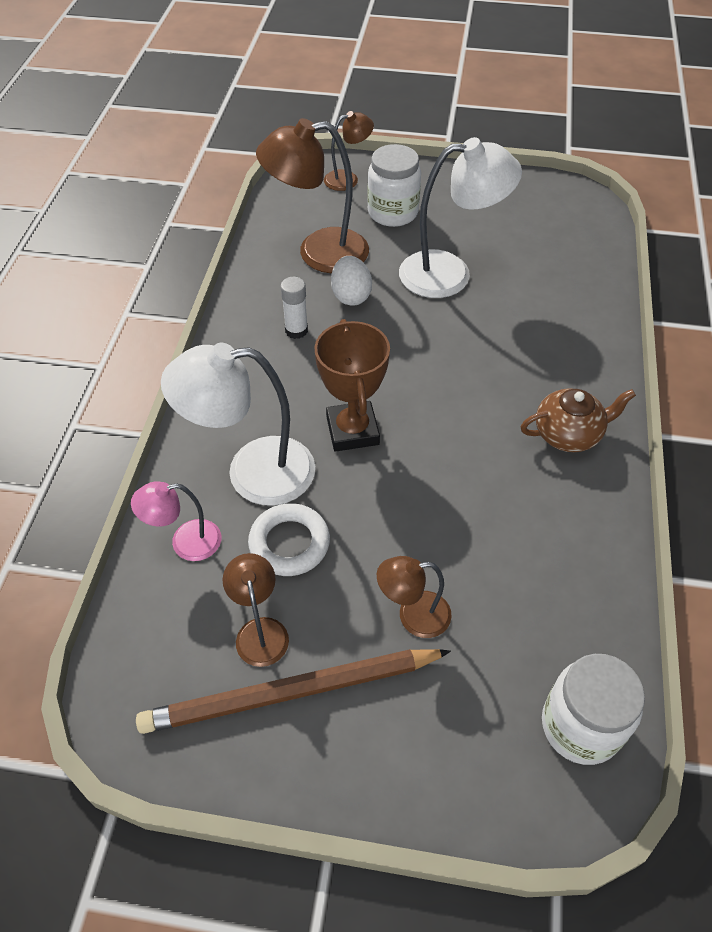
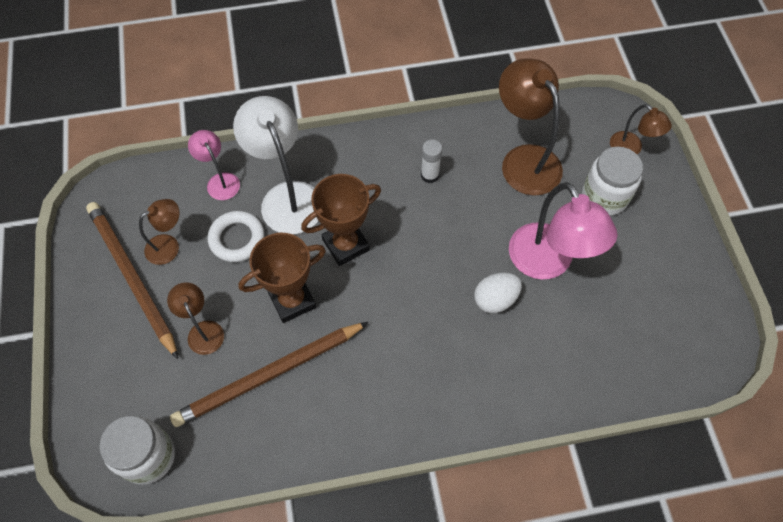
camera: 70 degrees right, 10 degrees up
white egg [331,256,372,306] -> white egg moved to [474,273,522,313]
white lamp [399,137,522,298] -> pink lamp [509,182,617,280]
brown teapot [521,388,636,452] -> none
none -> brown pencil [170,322,368,427]
none -> brown trophy [238,233,326,323]

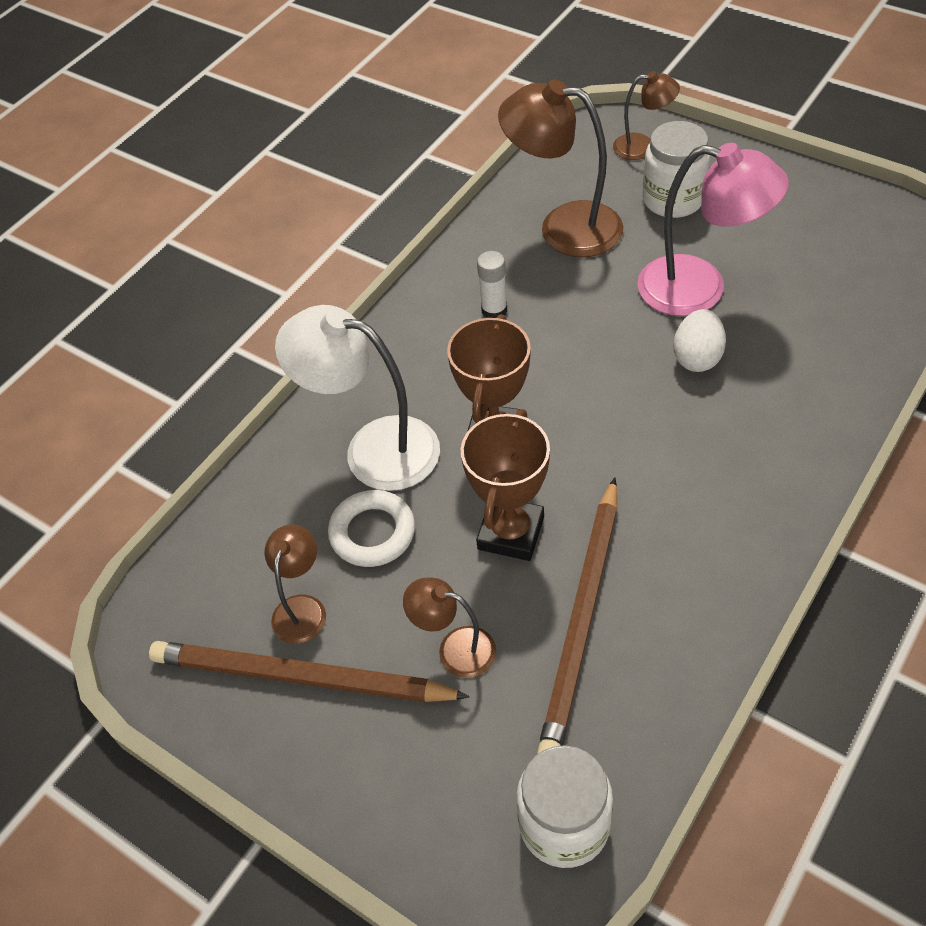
camera: 40 degrees left, 10 degrees down
pink lamp [188,130,240,200] -> none

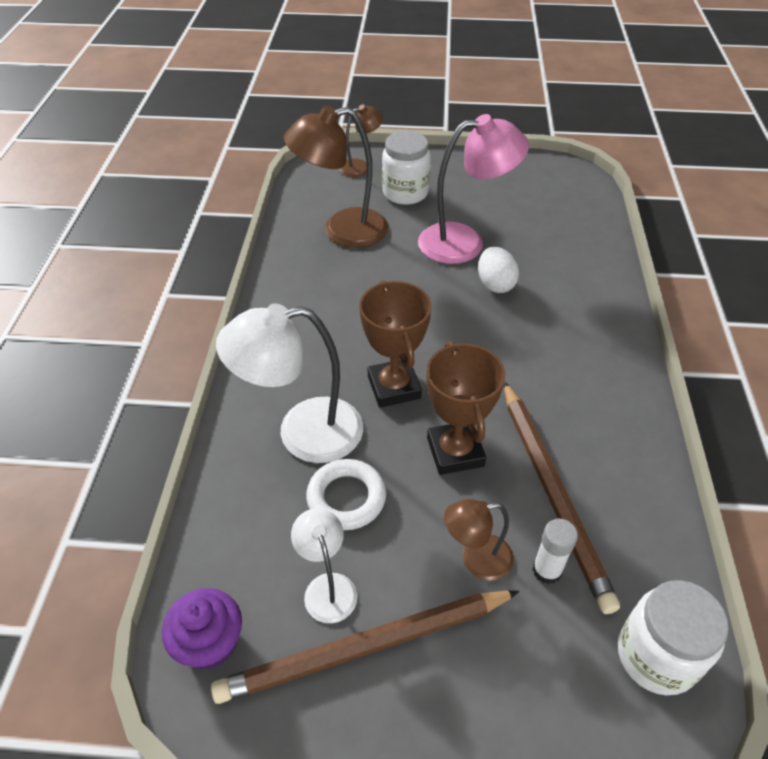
camera: 35 degrees left, 5 degrees down
brown lamp [265,524,326,644] -> white lamp [291,508,357,623]
white glue stick [477,251,507,318] -> white glue stick moved to [532,519,578,584]
none -> purple cupcake [162,588,242,670]

